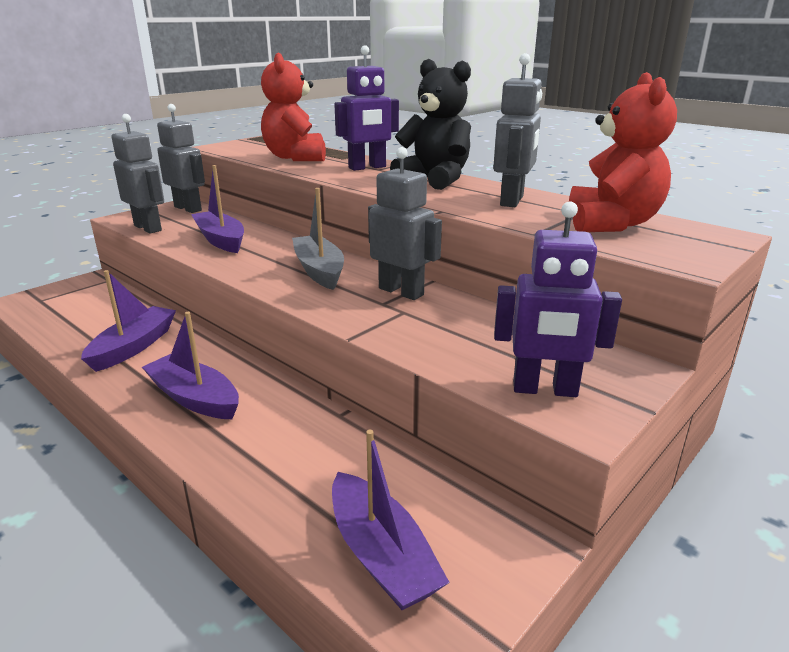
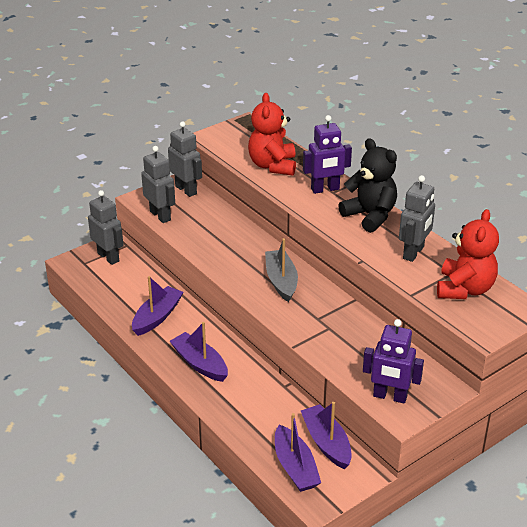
camera: 10 degrees right, 10 degrees up
purple boat [191,165,244,253] -> purple boat moved to [301,402,352,469]
grey robot [368,147,442,300] -> grey robot moved to [88,190,124,265]

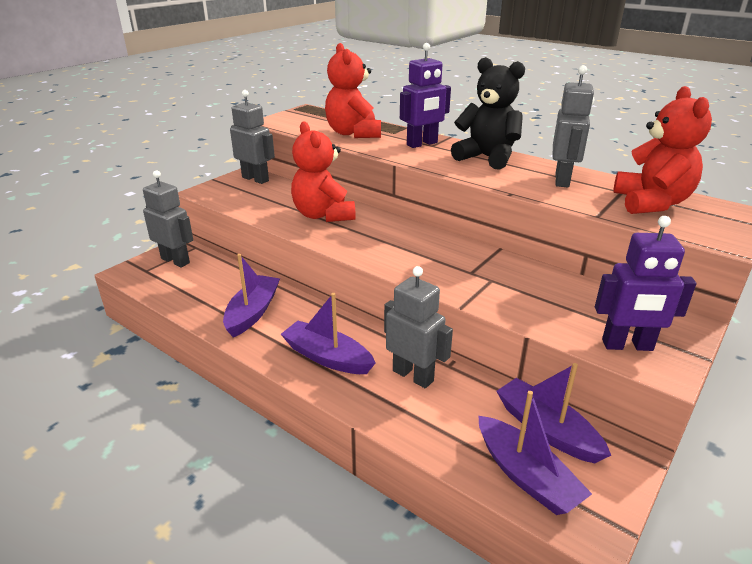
camera: 15 degrees left, 5 degrees down
grey robot [141,146,175,223] -> grey robot moved to [384,266,453,388]
grey boat [265,238,298,302] -> none
none -> red teddy bear [291,121,356,222]

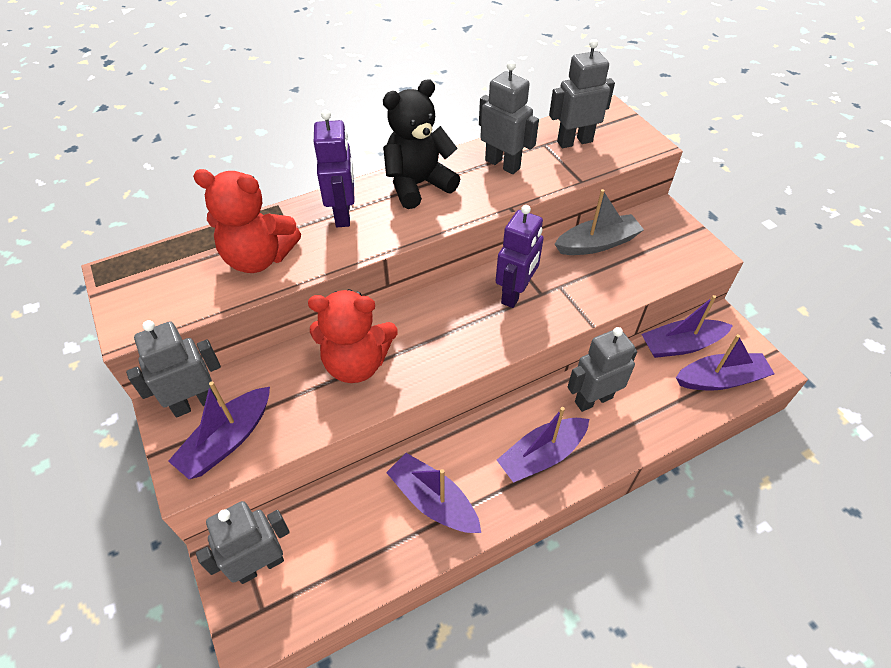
camera: 65 degrees left, 20 degrees up
purple robot [595,216,696,351] -> purple robot moved to [496,205,544,308]
red teddy bear [613,86,712,214] -> grey robot [549,39,615,148]
none -> purple boat [168,381,270,479]
none -> grey boat [555,189,644,255]

